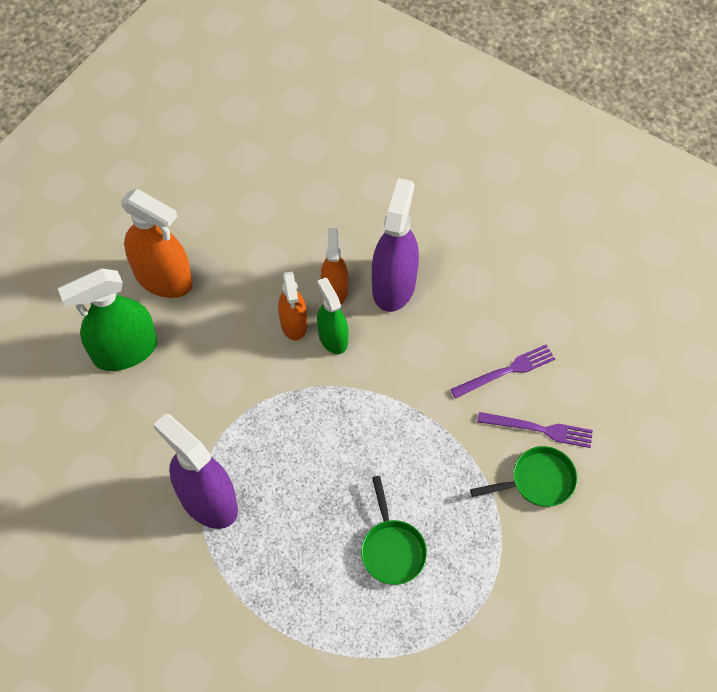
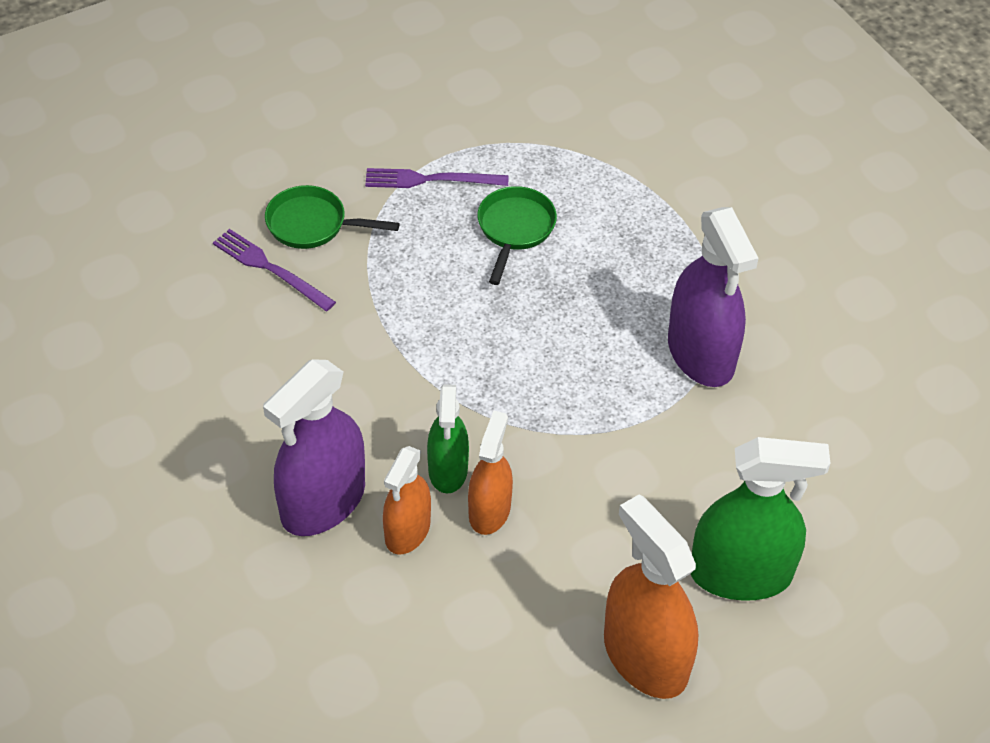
camera: 155 degrees left, 10 degrees down
purple fork [450,345,555,399] -> purple fork moved to [365,168,509,188]

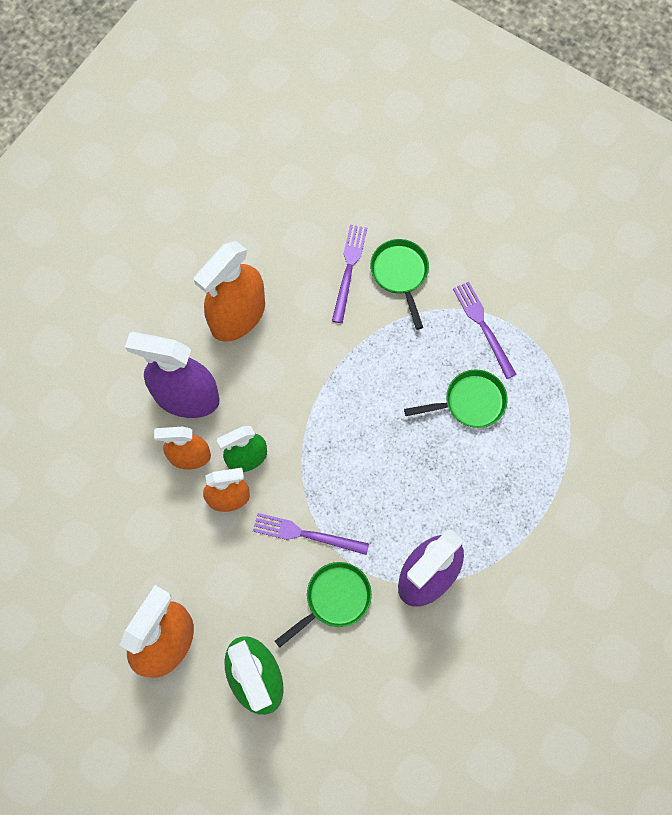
camera: 65 degrees right, 20 degrees up
none -> orange spray bottle [194,241,265,342]
none -> purple fork [253,513,369,555]
none -> green pan [275,562,372,647]

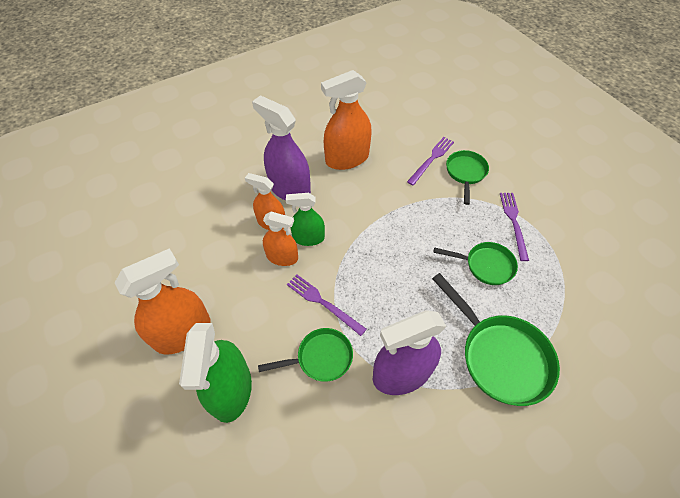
camera: 25 degrees right, 15 degrees down
none -> green pan [432,273,560,406]

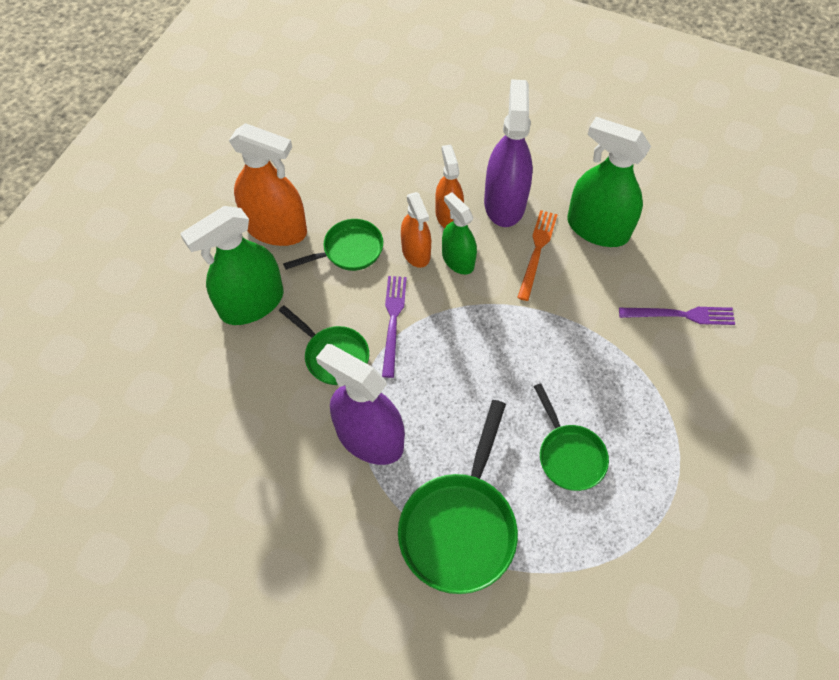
camera: 55 degrees right, 5 degrees up
orange spray bottle [321,70,372,170] -> green spray bottle [567,117,651,247]
green pan [446,150,489,205] -> green pan moved to [283,219,383,271]
purple fork [500,193,529,261] -> none
none -> orange fork [517,210,558,301]

